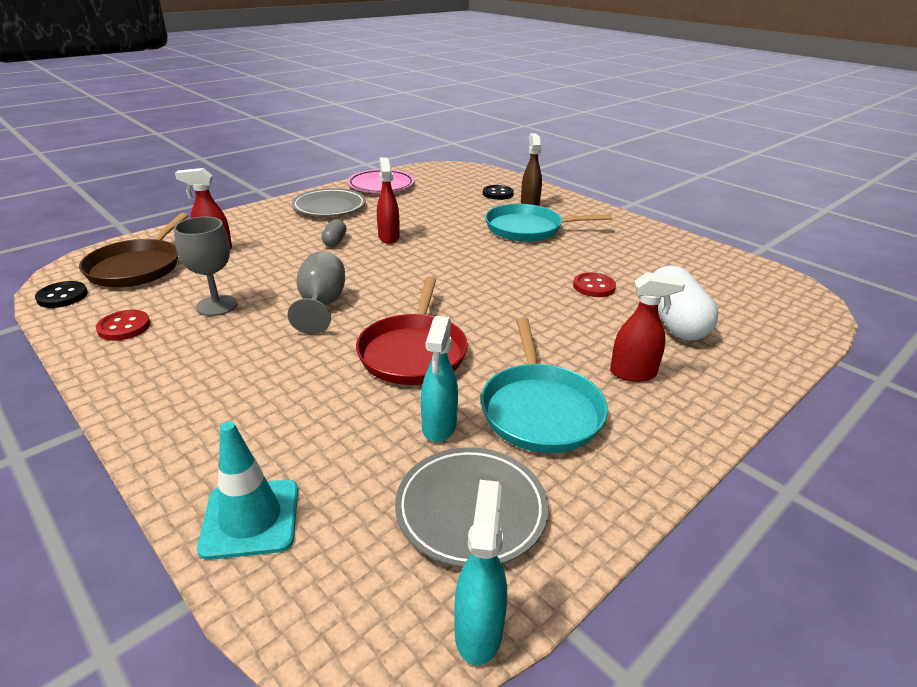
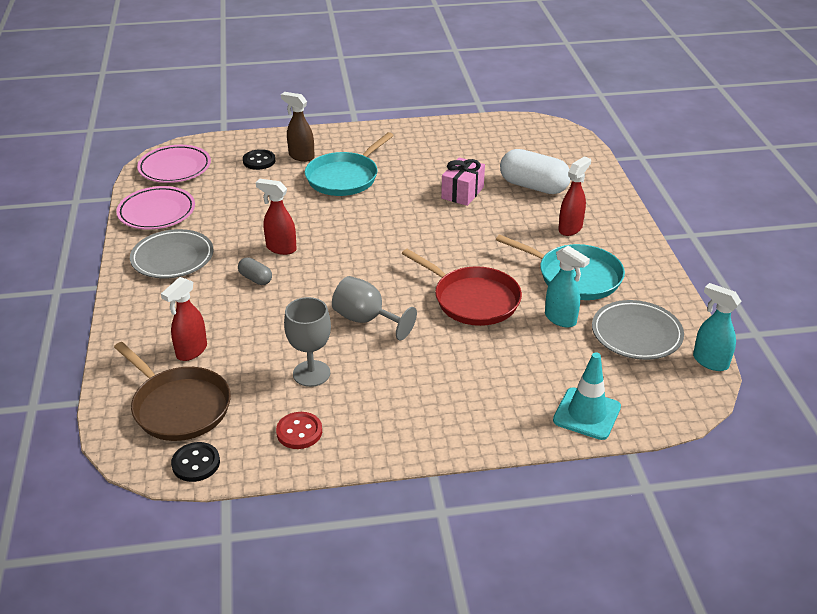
camera: 55 degrees left, 5 degrees up
red button [573,272,616,297] -> pink gift [441,157,485,206]
none -> pink plate [137,145,211,183]

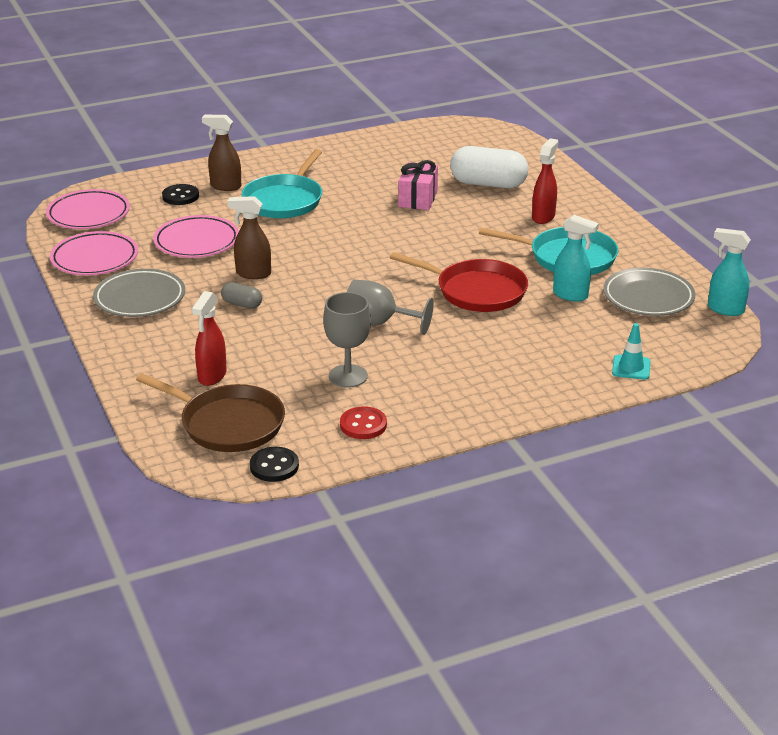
camera: 15 degrees left, 5 degrees down
red spray bottle [256,179,297,255] -> brown spray bottle [227,196,271,279]
turquoise traffic cone [553,352,621,440] -> turquoise traffic cone [612,323,651,379], size x0.65
none -> pink plate [153,215,239,258]

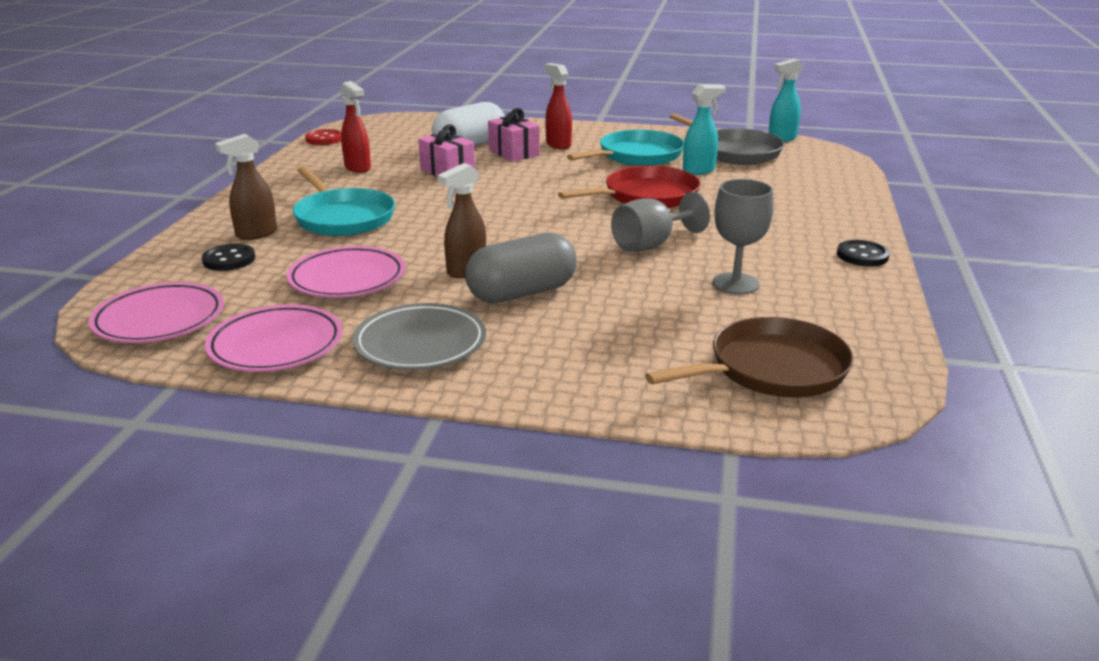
camera: 55 degrees left, 5 degrees down
red spray bottle [192,291,227,386] -> red spray bottle moved to [340,81,371,173]
grey capsule [221,282,262,309] -> grey capsule [465,233,577,303], size x2.04
black button [250,447,299,482] -> black button moved to [837,240,890,266]
red button [340,406,387,439] -> red button moved to [305,129,341,145]
grey plate [603,268,695,316] -> grey pan [670,114,784,165]
turquoise traffic cone [612,323,651,379] -> none
none -> pink gift [488,108,540,162]

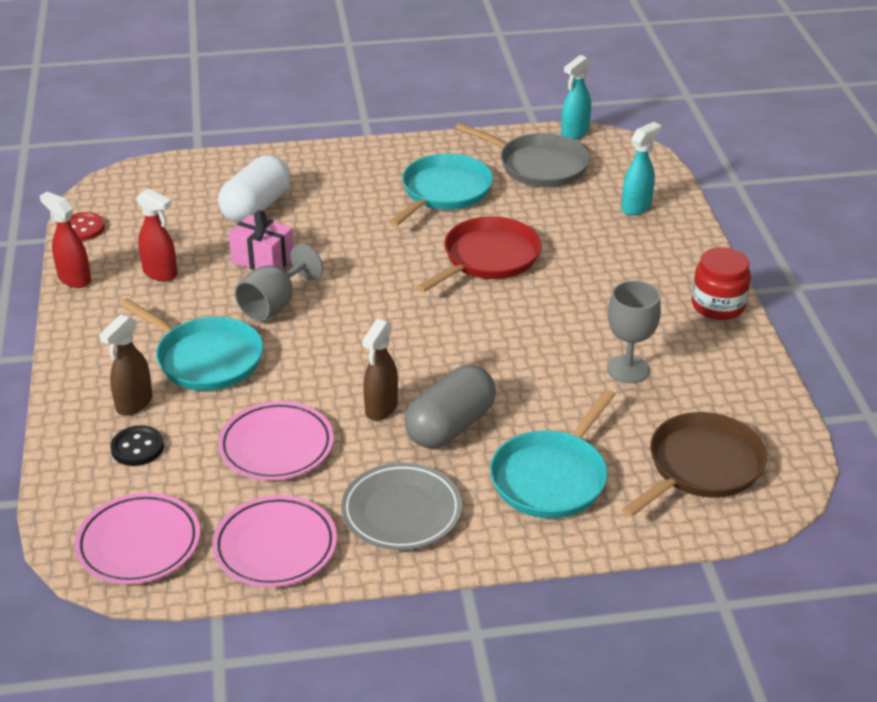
camera: 20 degrees left, 10 degrees up
pink gift [488,108,540,162] -> none
red spray bottle [545,63,572,149] -> red spray bottle moved to [40,192,91,288]
grey goblet [611,192,710,252] -> grey goblet moved to [235,244,323,321]
turquoise spray bottle [683,84,725,175] -> turquoise spray bottle moved to [622,122,661,215]
black button [837,240,890,266] -> red jar [692,247,751,320]
none -> turquoise pan [490,389,616,518]

